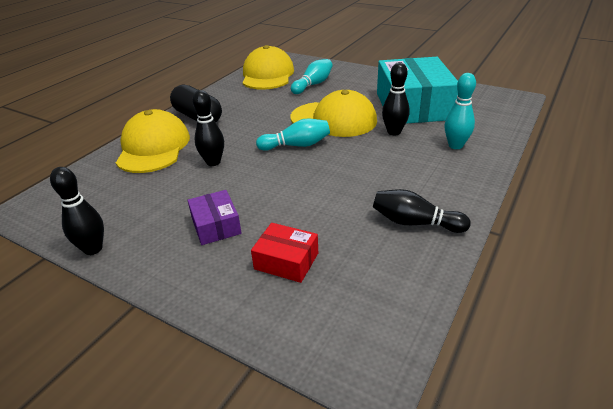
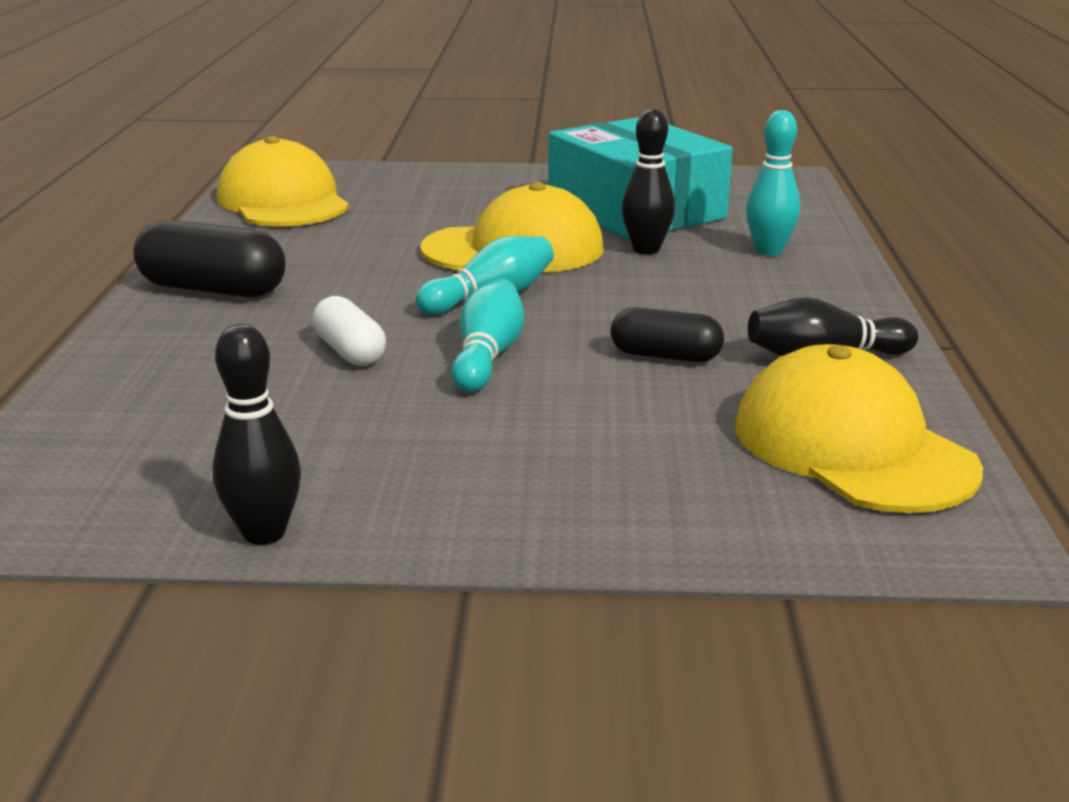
camera: 30 degrees left, 10 degrees down
yellow cap [116,109,190,173] -> yellow cap moved to [735,344,983,513]
purple box [188,190,241,245] -> none
black bowling pin [192,90,224,166] -> white capsule [312,296,386,366]
red box [251,223,318,283] -> none
turquoise bowling pin [291,59,333,94] -> turquoise bowling pin moved to [451,279,524,392]
none -> black capsule [611,307,724,362]

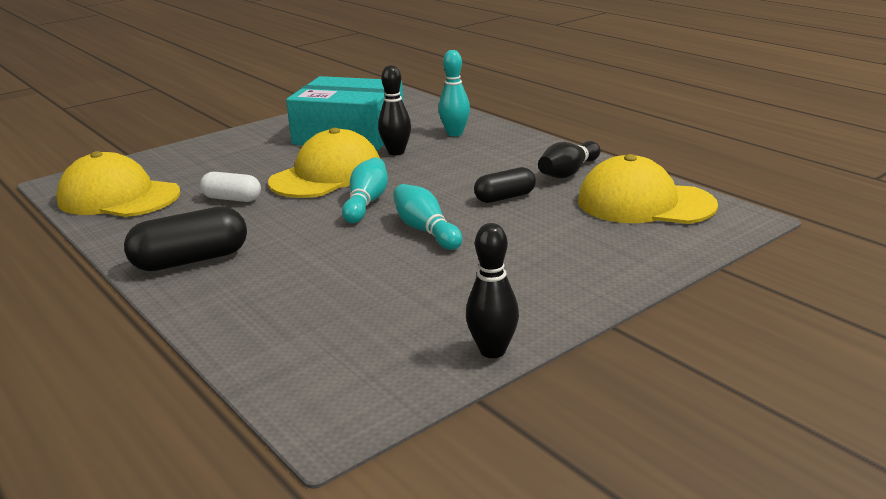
camera: 40 degrees left, 0 degrees up
white capsule [312,296,386,366] -> white capsule moved to [200,172,261,202]

